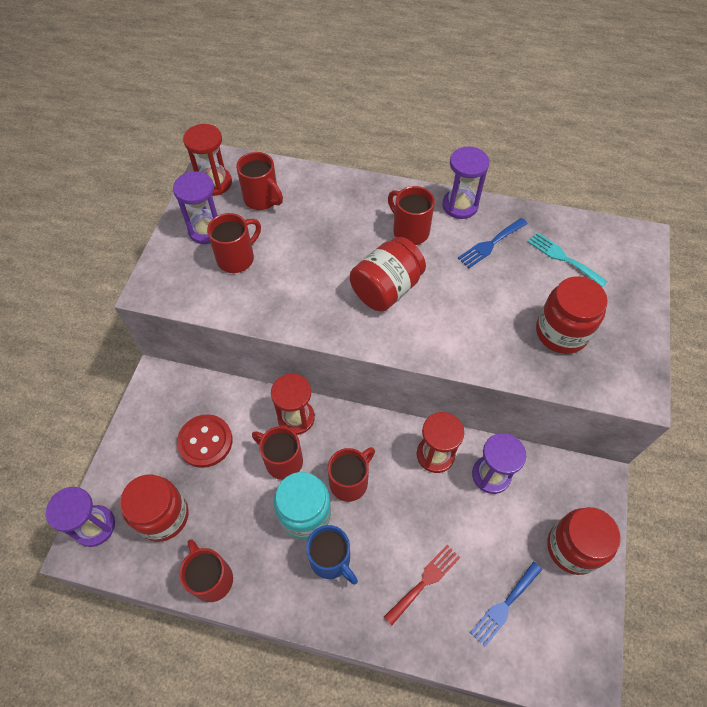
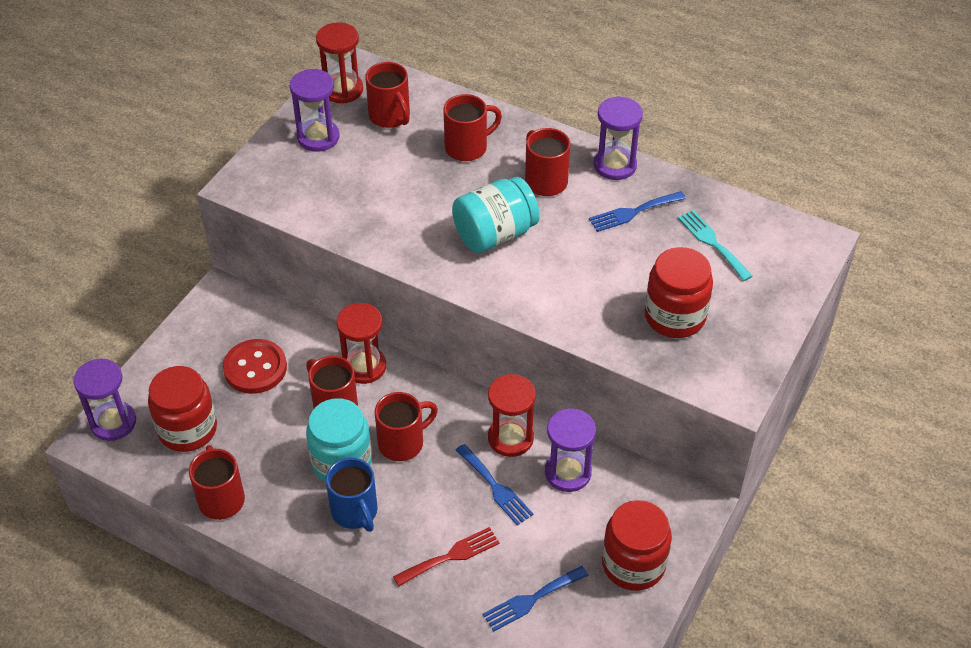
camera: 15 degrees right, 10 degrees down
red mug [207,213,261,273] -> red mug moved to [443,94,502,161]
red jar [350,237,426,312] -> turquoise jar [452,177,540,253]
none -> blue fork [456,444,533,526]

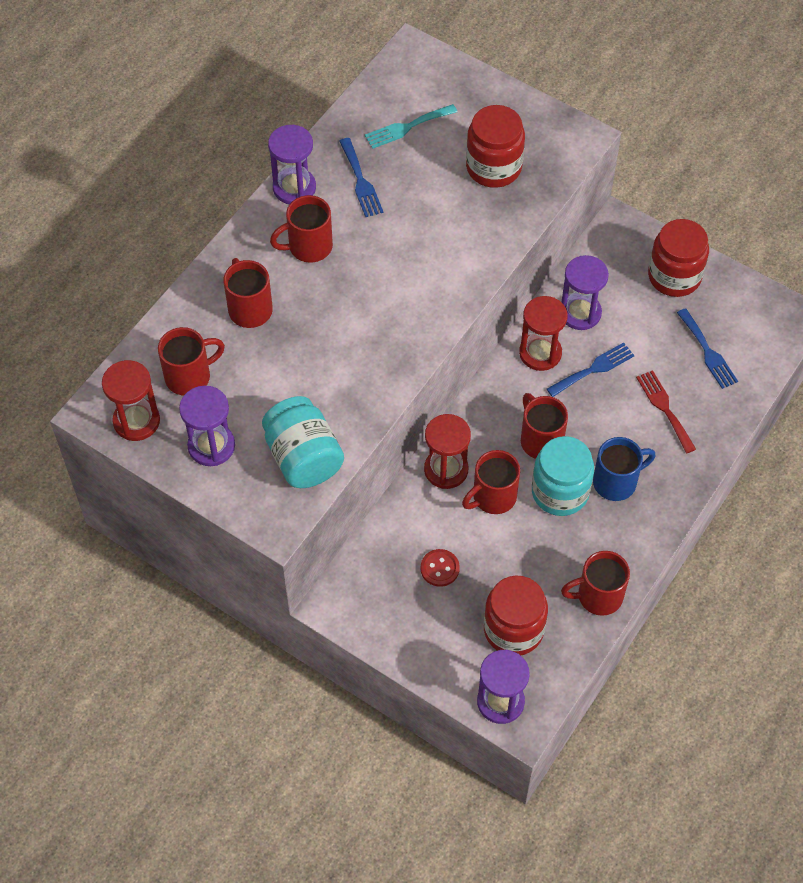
camera: 85 degrees left, 10 degrees up
red button [223,339,287,394] -> red button [421,549,460,587], size x0.60
turquoise jar [452,177,540,253] -> turquoise jar moved to [262,396,344,488]

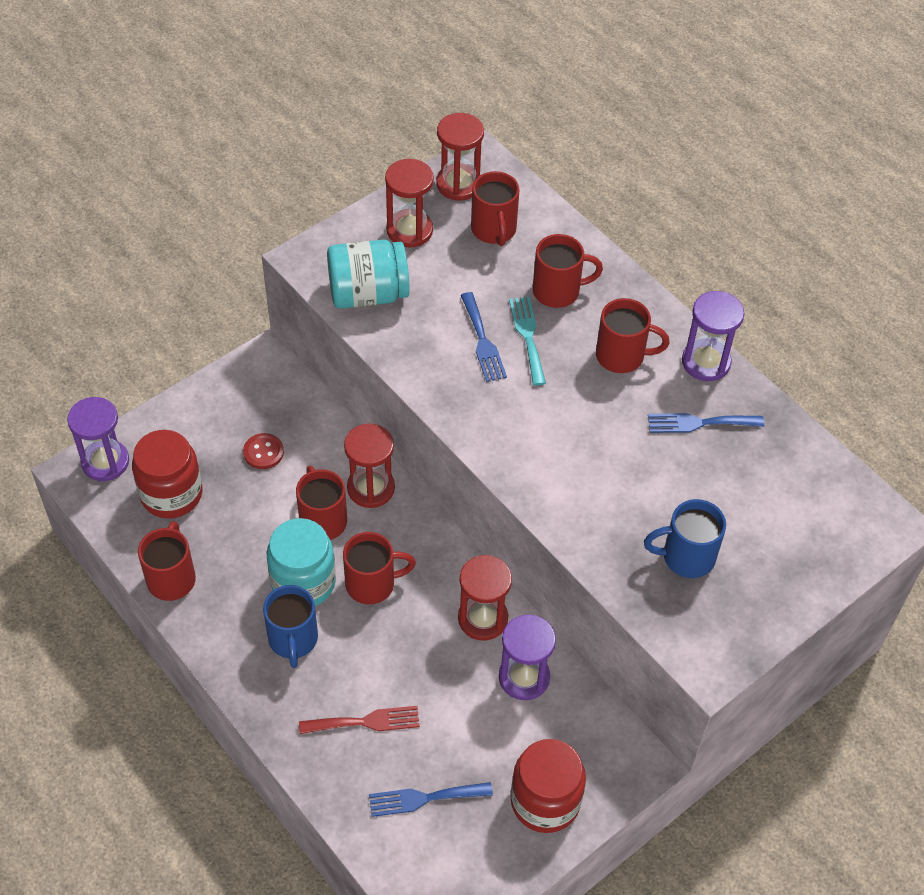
camera: 105 degrees right, 5 degrees down
purple hourglass [179,386,235,466] -> red hourglass [385,159,434,247]
red mug [270,195,333,263] -> red mug turned 105 degrees clockwise [596,298,670,373]
turquoise fork [365,104,457,149] -> turquoise fork moved to [509,297,546,386]
red jar [466,105,525,188] -> blue mug [644,499,726,578]
blue fork [547,342,635,397] -> blue fork moved to [461,292,507,382]

